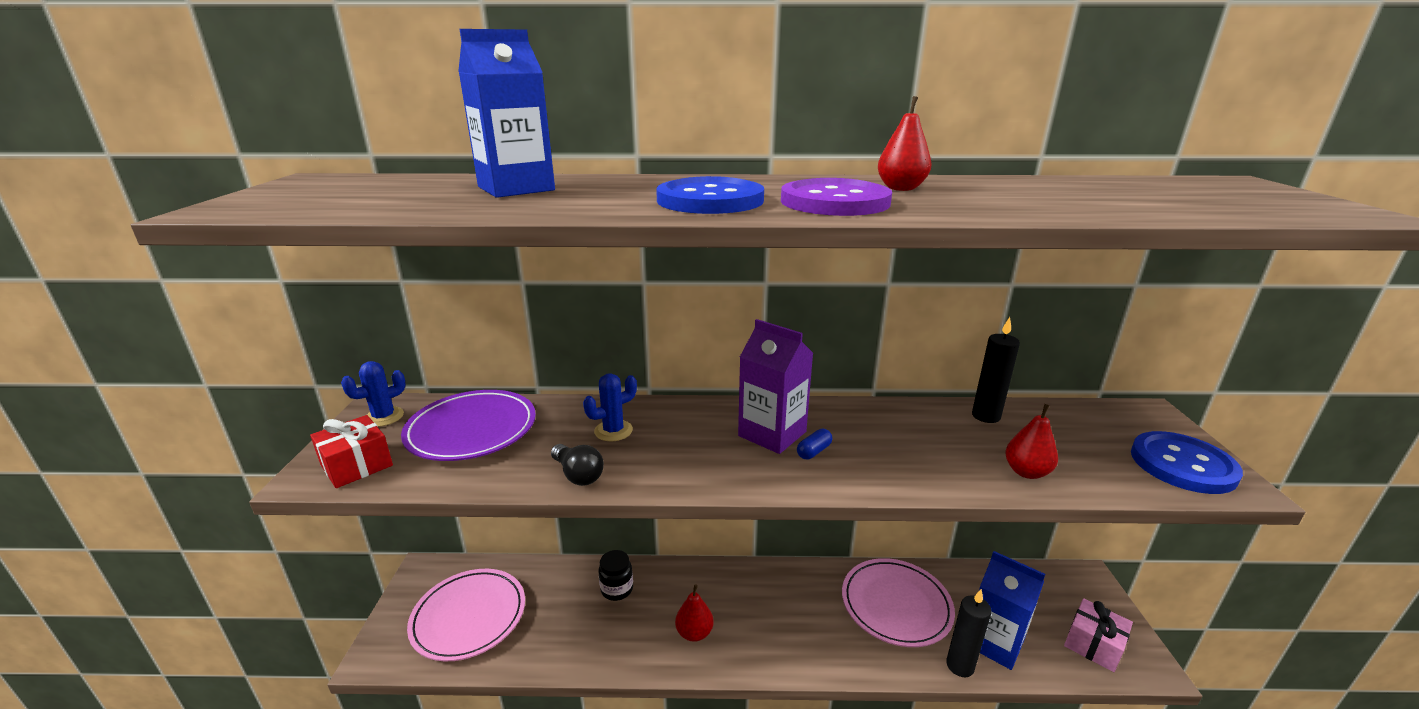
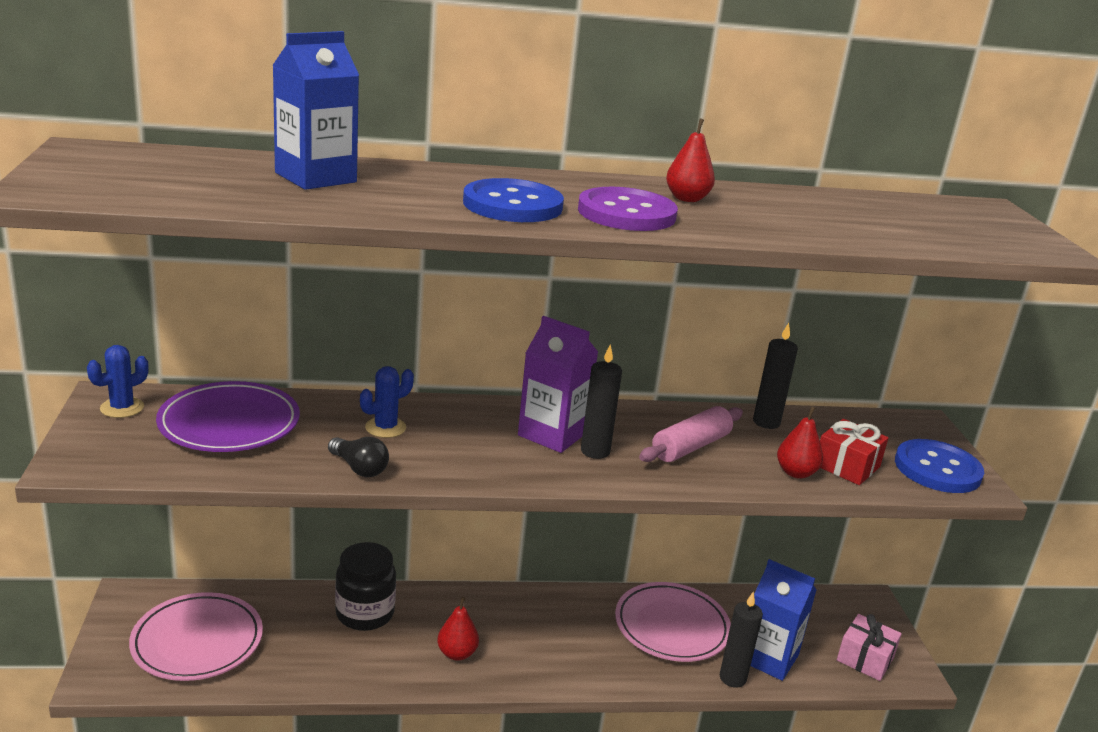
camera: 10 degrees left, 0 degrees up
red gift [310,415,393,488] -> red gift moved to [820,419,888,485]
black jar [598,550,633,601] -> black jar [335,542,396,631], size x1.57
blue capsule [797,429,832,459] -> black candle [581,344,622,459]
none -> pink rolling pin [639,406,743,462]

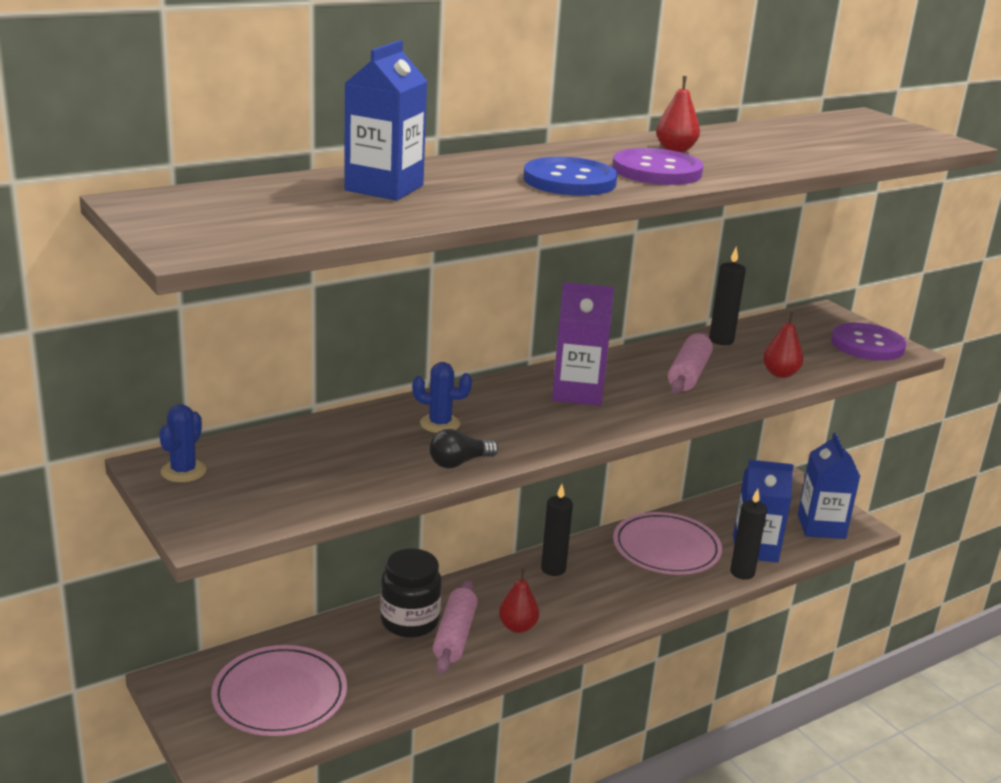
camera: 25 degrees left, 0 degrees up
purple plate [156,381,300,452] -> none
black light bulb [328,437,389,477] -> black light bulb turned 135 degrees clockwise [429,429,499,468]
blue cactus [360,366,414,438] -> blue cactus turned 75 degrees clockwise [412,362,472,433]
black candle [581,344,622,459] -> black candle moved to [541,484,573,576]
red gift [820,419,888,485] -> none
pink gift [837,614,902,681] -> blue carton [798,433,860,539]
blue button [895,439,984,493] -> purple button [831,323,906,361]
none -> pink rolling pin [433,579,478,674]

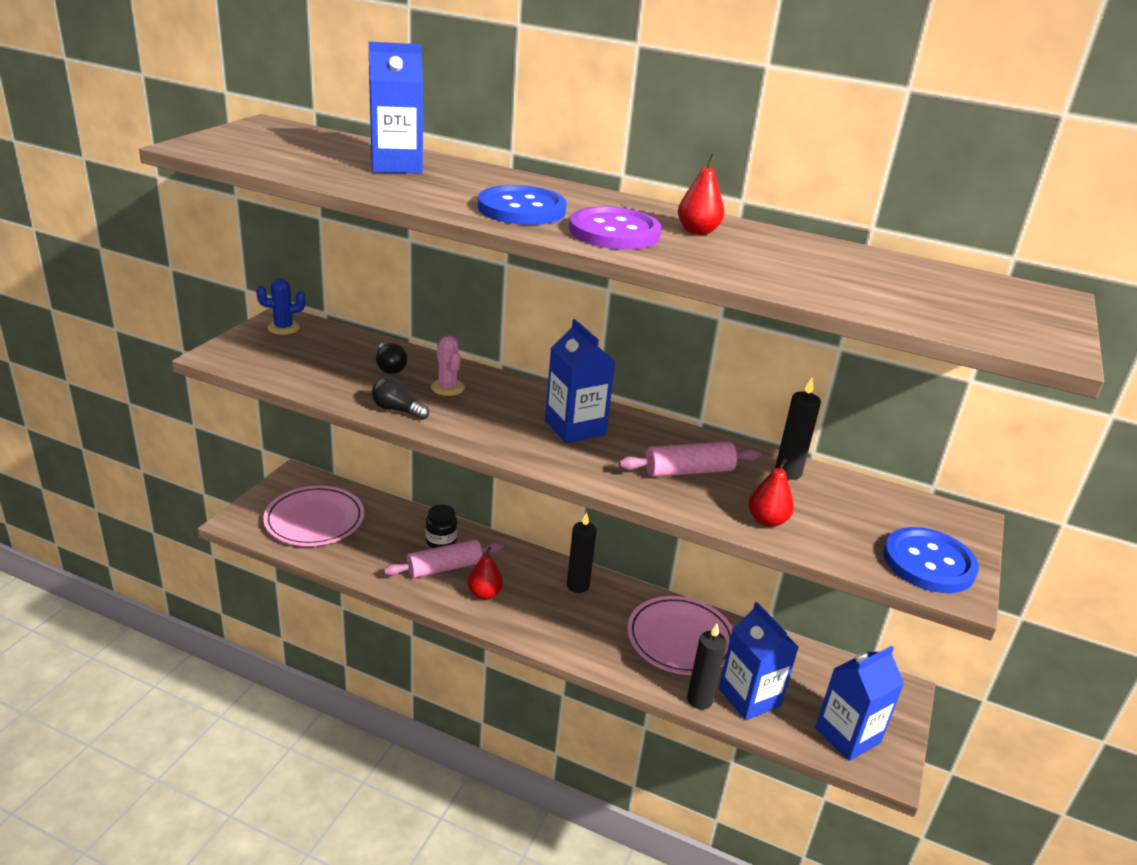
camera: 55 degrees right, 5 degrees up
black jar [380,549,442,637] -> black jar [426,505,457,548], size x0.64
blue cactus [412,362,472,433] -> pink cactus [431,336,465,396]
purple carton [552,282,614,406] -> blue carton [545,319,615,443]
purple button [831,323,906,361] -> blue button [883,527,979,593]
none -> black light bulb [376,342,407,374]

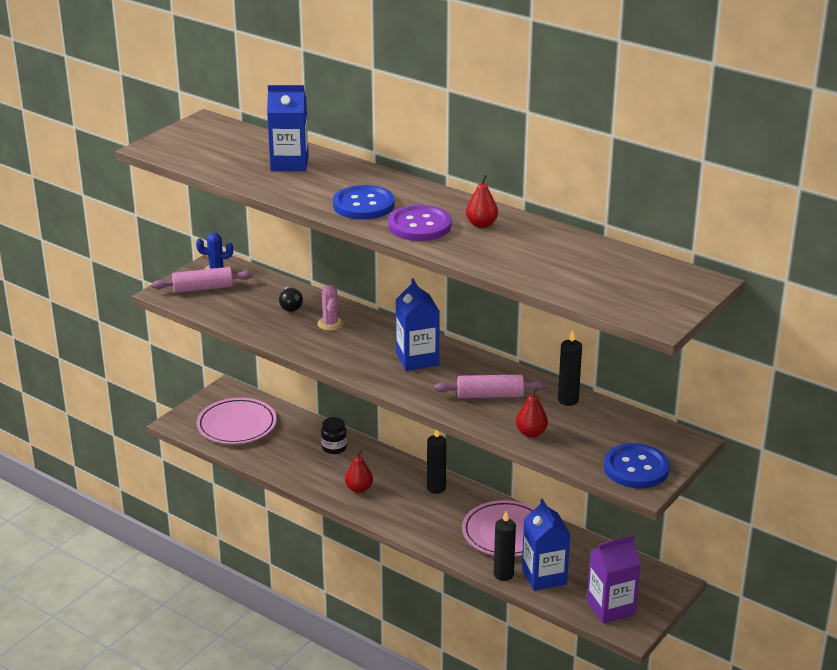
camera: 15 degrees right, 0 degrees up
black light bulb [372,377,429,420] -> none
pink rolling pin [384,539,503,578] -> pink rolling pin moved to [152,267,253,293]
blue carton [815,646,904,761] -> purple carton [587,535,641,623]

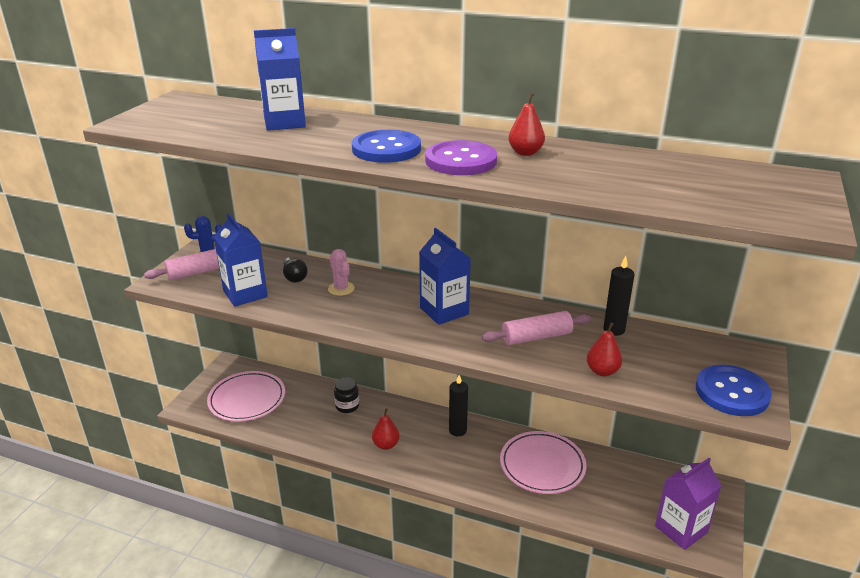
camera: 15 degrees left, 0 degrees up
black candle [494,511,516,581] -> none
blue carton [522,499,570,591] -> blue carton moved to [214,213,268,307]

